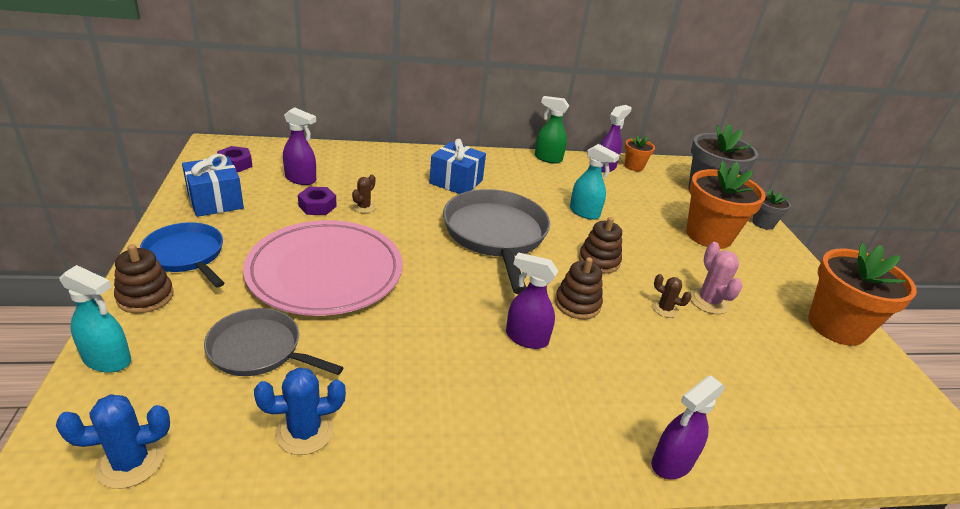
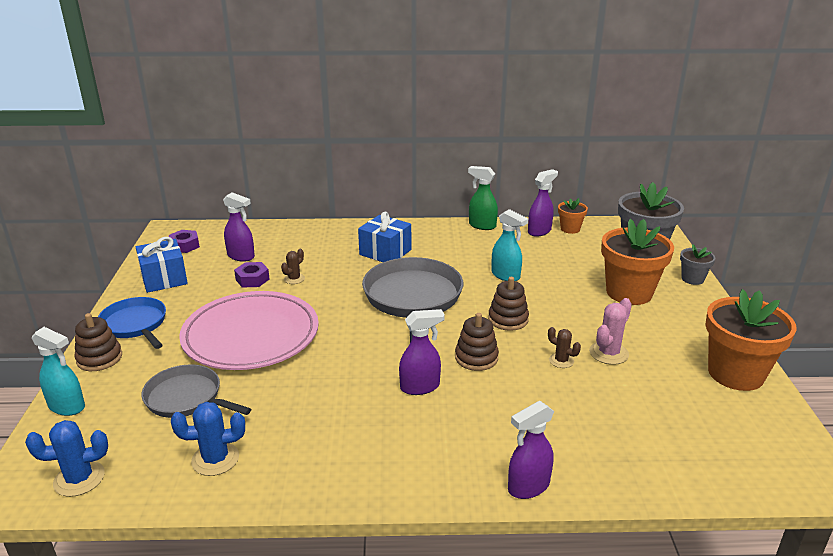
camera: 10 degrees right, 5 degrees down
purple spray bottle [506,252,558,349] -> purple spray bottle turned 135 degrees clockwise [399,309,445,395]
pink cactus [690,242,743,314] -> pink cactus turned 45 degrees clockwise [589,298,632,365]

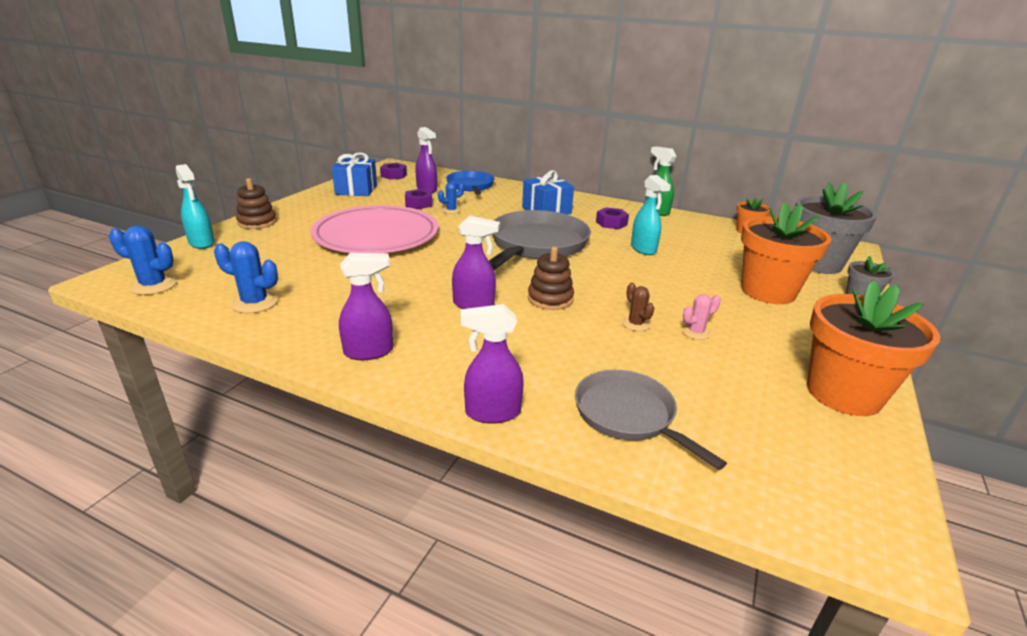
camera: 25 degrees right, 0 degrees up
blue pan [98,297,166,349] -> blue pan moved to [446,171,495,195]
grey pan [141,364,251,418] -> grey pan moved to [575,370,727,470]
brown cactus [281,249,305,284] -> blue cactus [438,182,464,214]
brown stacking toy [488,277,529,331] -> none
purple spray bottle [528,169,558,237] -> purple spray bottle moved to [339,253,393,360]
pink cactus [589,298,632,365] -> pink cactus [682,294,721,340], size x0.63
none -> purple nut [596,208,629,229]

